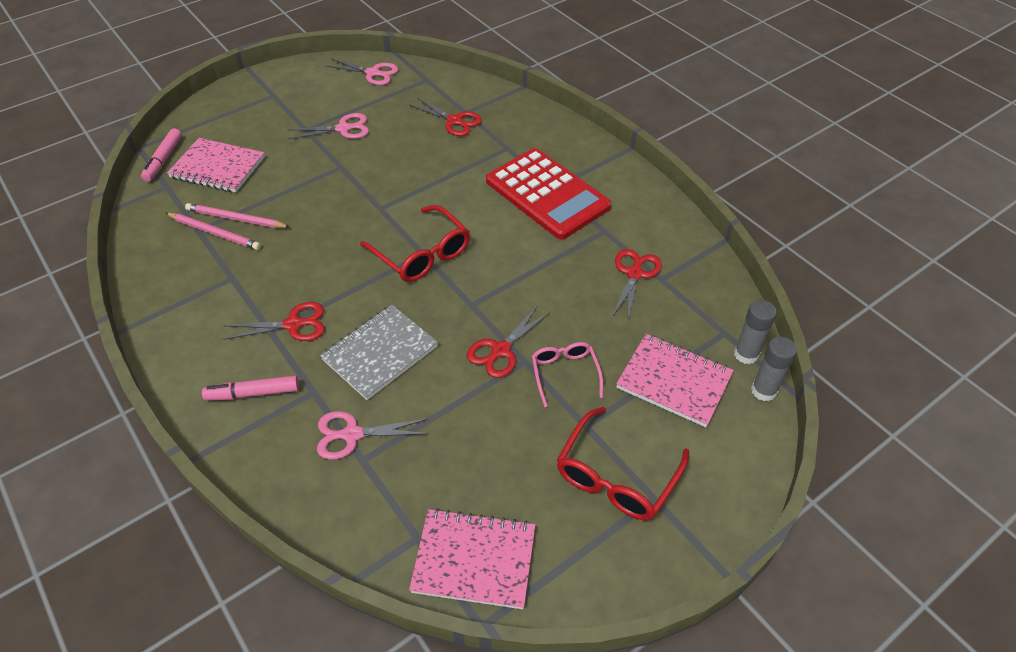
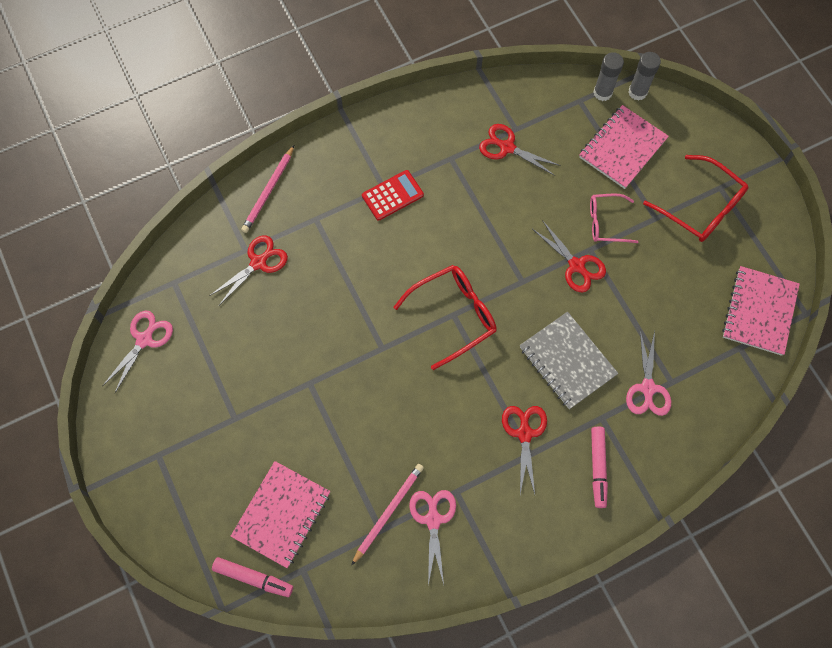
camera: 80 degrees left, 20 degrees up
pink pencil [185,203,290,228] -> pink pencil moved to [241,145,294,233]
pink scissors [288,113,369,139] -> pink scissors moved to [409,490,456,585]
red calculator [486,148,611,240] -> red calculator [362,170,424,221], size x0.49

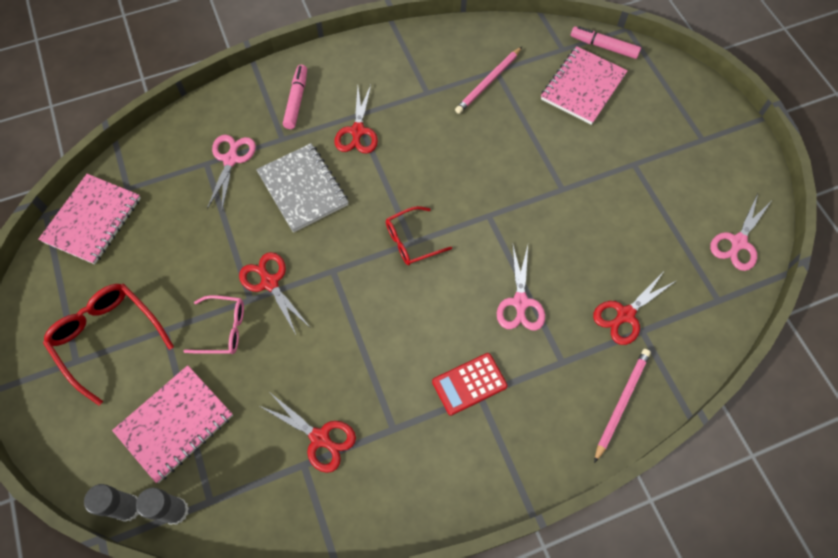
camera: 175 degrees left, 5 degrees down
red glasses [393,265,497,370] -> red glasses [386,206,452,265], size x0.63
pink scissors [409,490,456,585] -> pink scissors moved to [497,245,545,331]

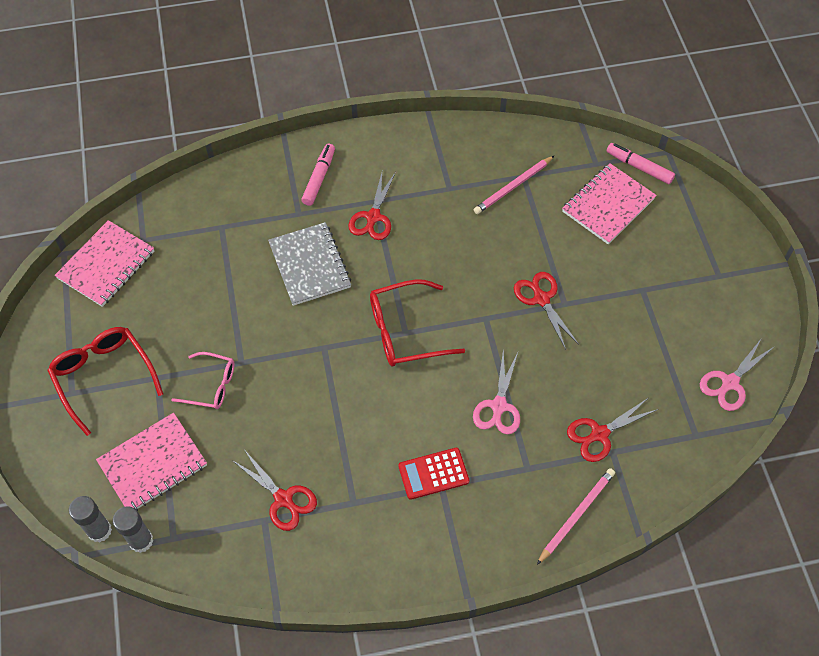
camera: 10 degrees right, 5 degrees down
pink scissors [207,135,256,210] -> none
red scissors [239,252,310,334] -> red scissors moved to [514,272,579,349]
red glasses [386,206,452,265] -> red glasses [370,279,465,367], size x1.58

